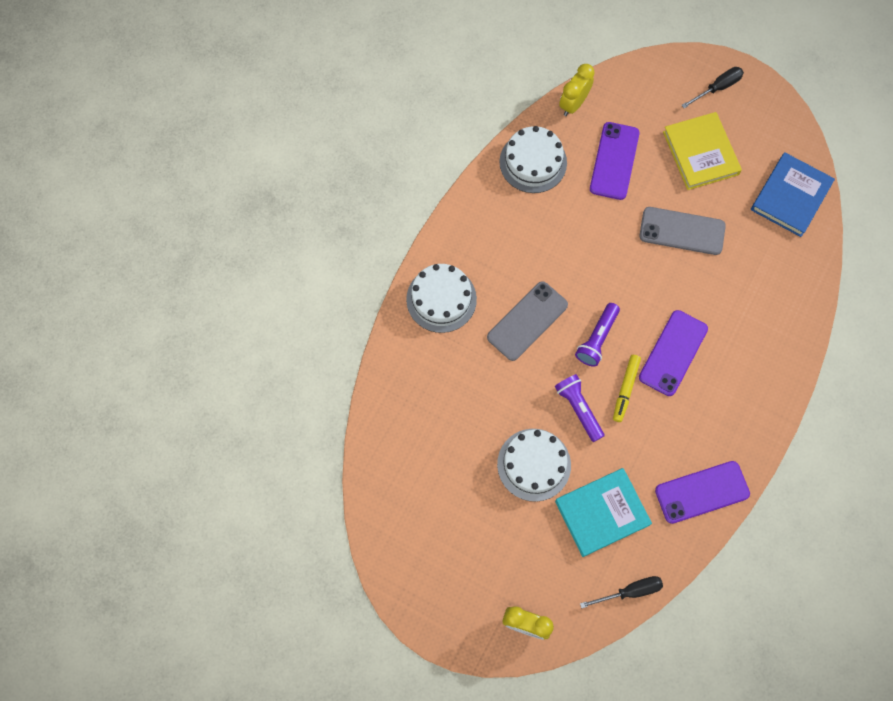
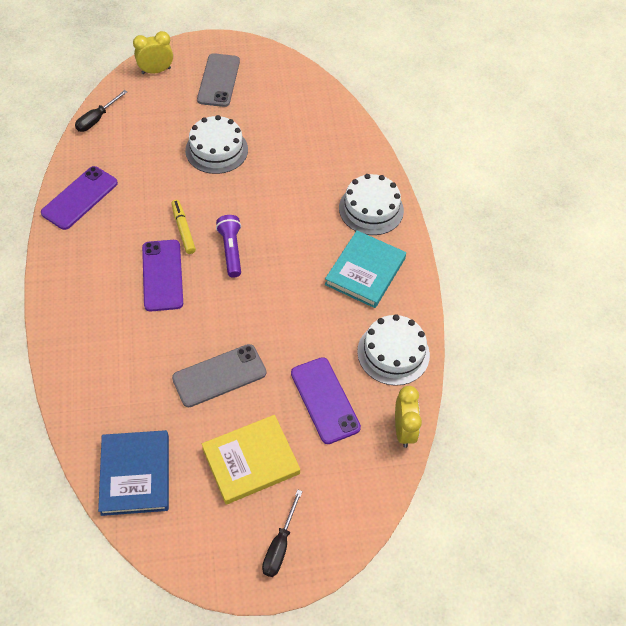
camera: 140 degrees right, 15 degrees down
grey phone [487,281,568,361] -> grey phone moved to [197,53,240,107]
purple flashlight [555,374,604,442] -> none
turquoise book [555,468,652,557] -> turquoise book moved to [325,231,406,308]
yellow book [663,112,742,190] -> yellow book turned 60 degrees counterclockwise [202,415,300,505]

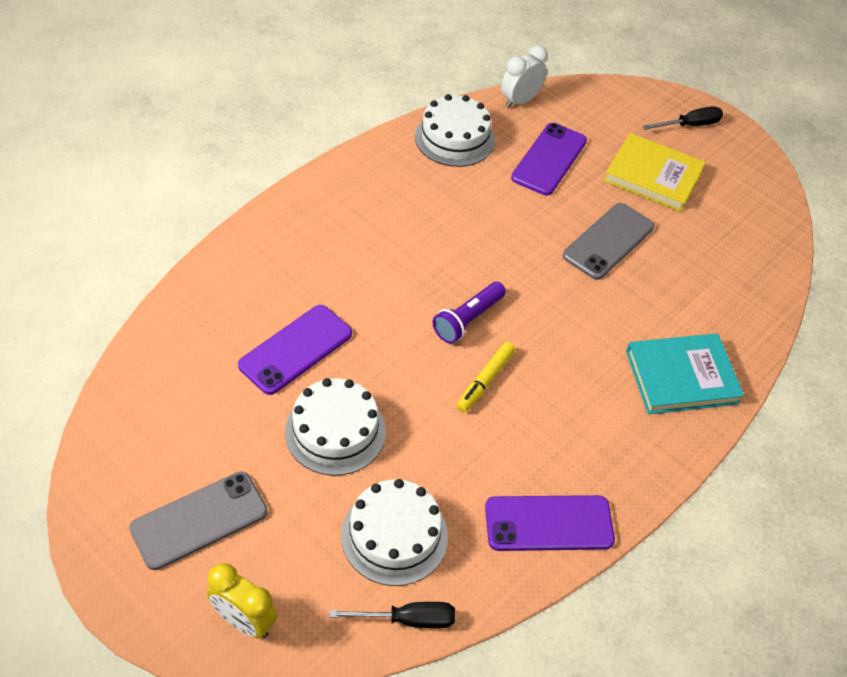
camera: 130 degrees left, 5 degrees down
blue book [98,430,169,516] -> none
purple phone [142,240,183,311] -> purple phone moved to [238,305,352,395]
grey phone [172,344,266,407] -> grey phone turned 75 degrees counterclockwise [563,203,655,280]
turquoise book [325,231,406,308] -> turquoise book moved to [626,333,744,414]
white cake [339,174,404,235] -> white cake moved to [341,479,448,586]
yellow clock [395,386,422,448] -> white clock [501,46,548,109]

